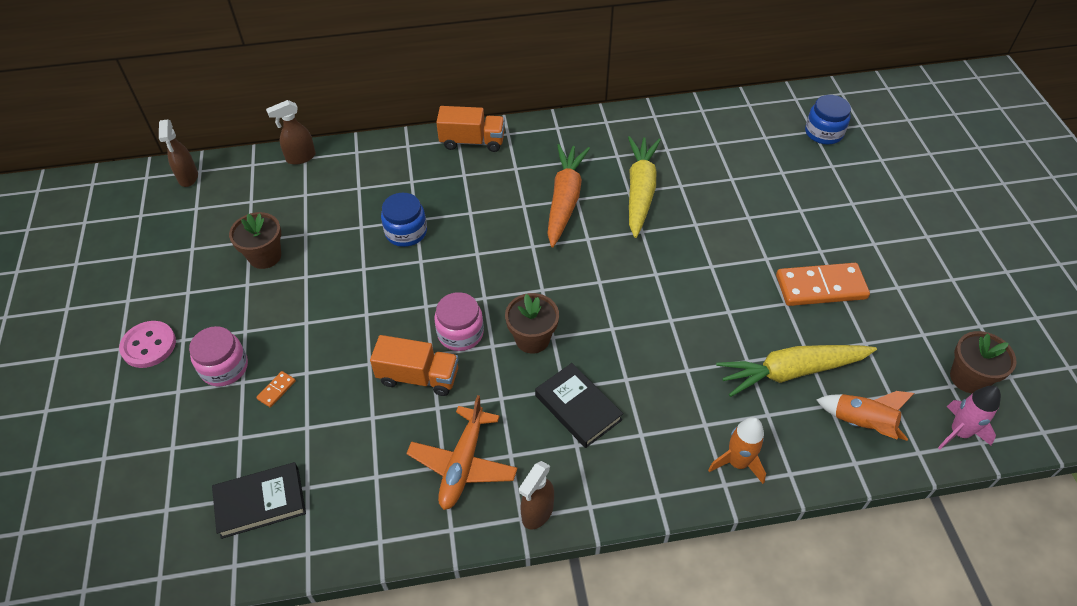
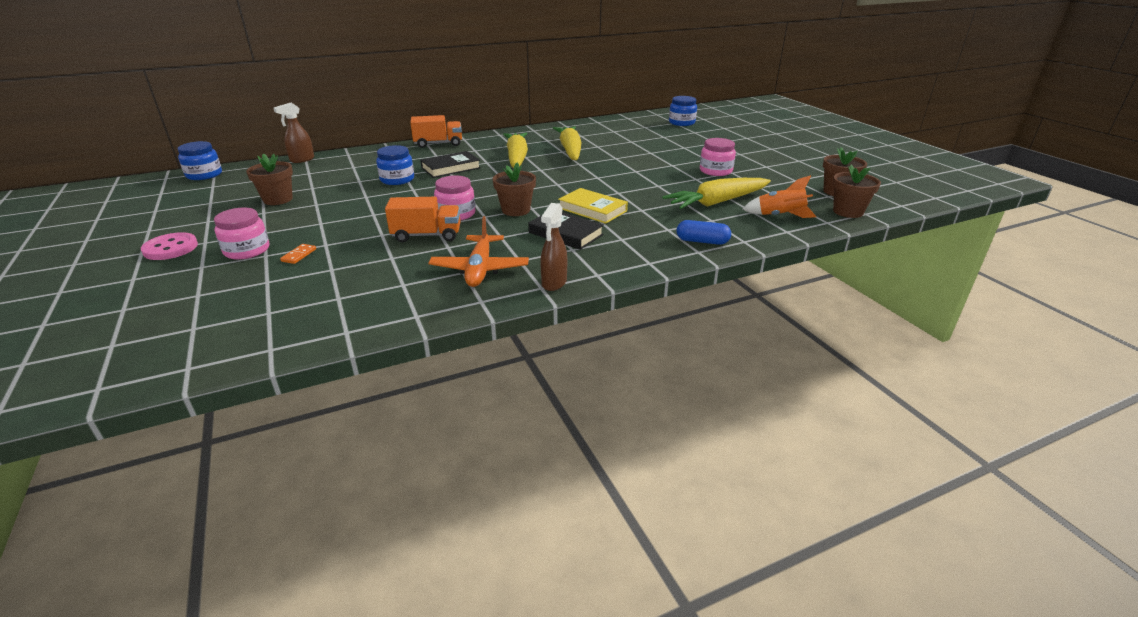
camera: 15 degrees left, 20 degrees down
brown spray bottle [159,119,198,187] -> blue jar [177,141,222,180]
black book [212,462,306,539] -> black book moved to [420,151,481,178]
orange carrot [547,144,590,247] -> yellow carrot [503,133,528,168]
orange rocket [708,417,766,484] -> blue capsule [677,220,731,245]
orange domino [776,263,870,306] -> pink jar [700,138,736,176]
pink rocket [938,386,1001,449] -> brown flower pot [833,164,881,218]
none -> yellow book [558,188,628,224]

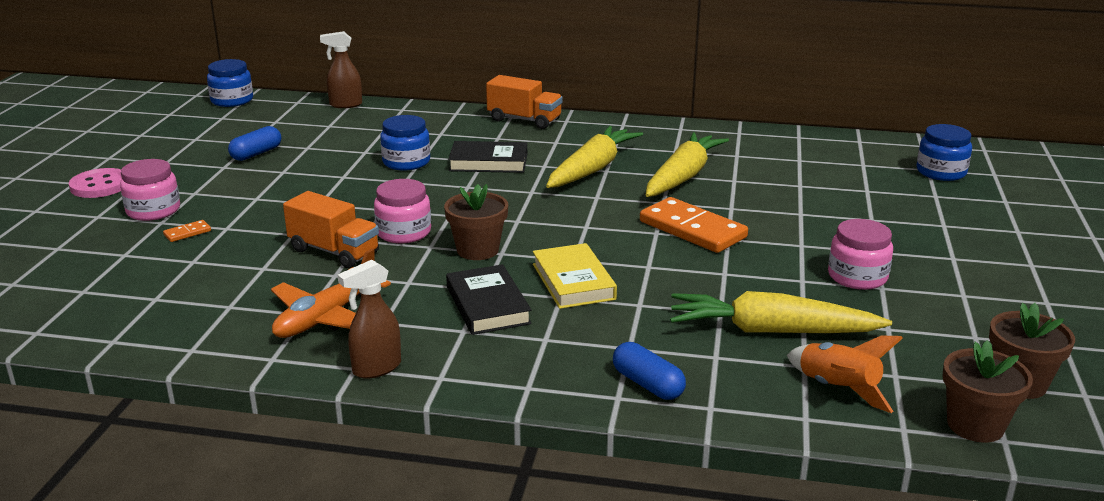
camera: 35 degrees right, 5 degrees down
brown flower pot [246,154,293,205] -> blue capsule [228,126,281,161]
none -> orange domino [640,197,748,253]

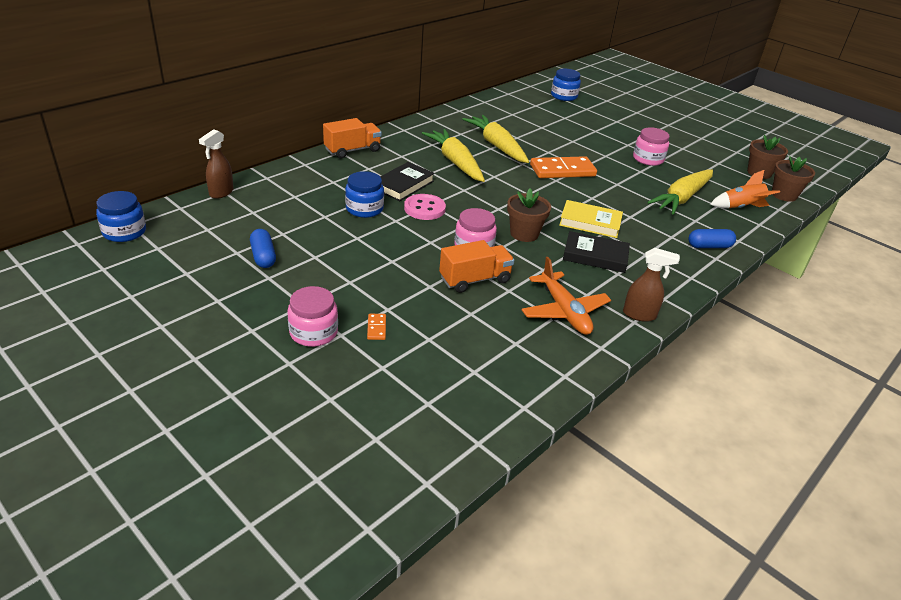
camera: 60 degrees left, 10 degrees up
pink button [69,168,122,198] -> pink button moved to [404,194,446,220]
brown spray bottle [338,260,401,379] -> brown spray bottle turned 75 degrees counterclockwise [623,248,680,322]

